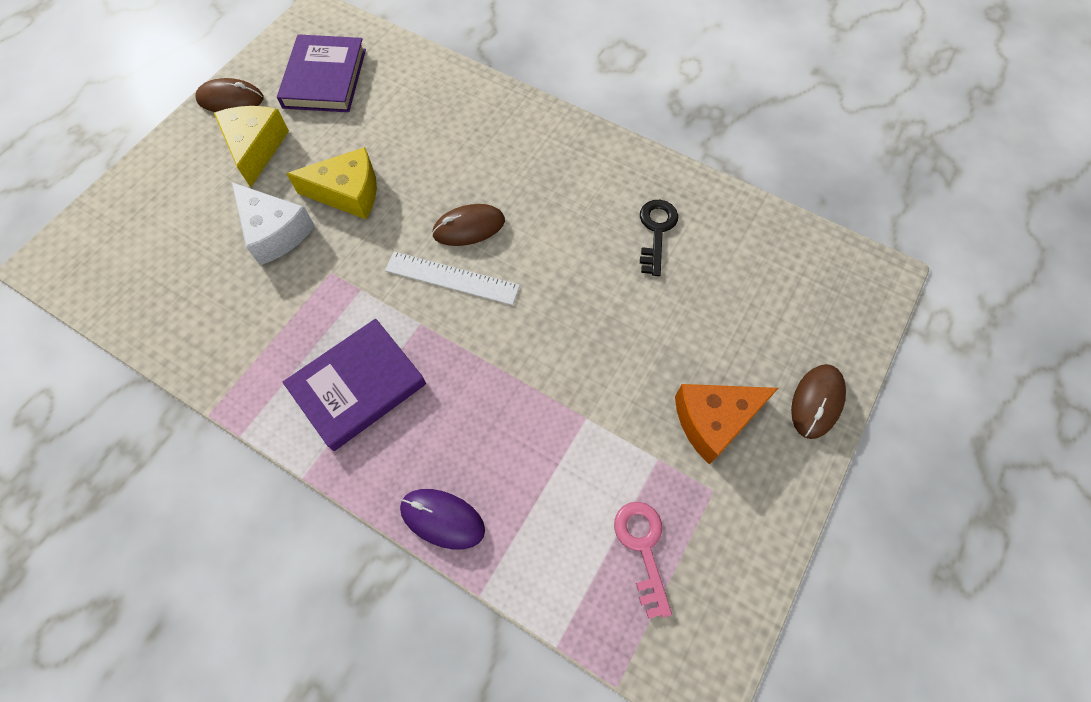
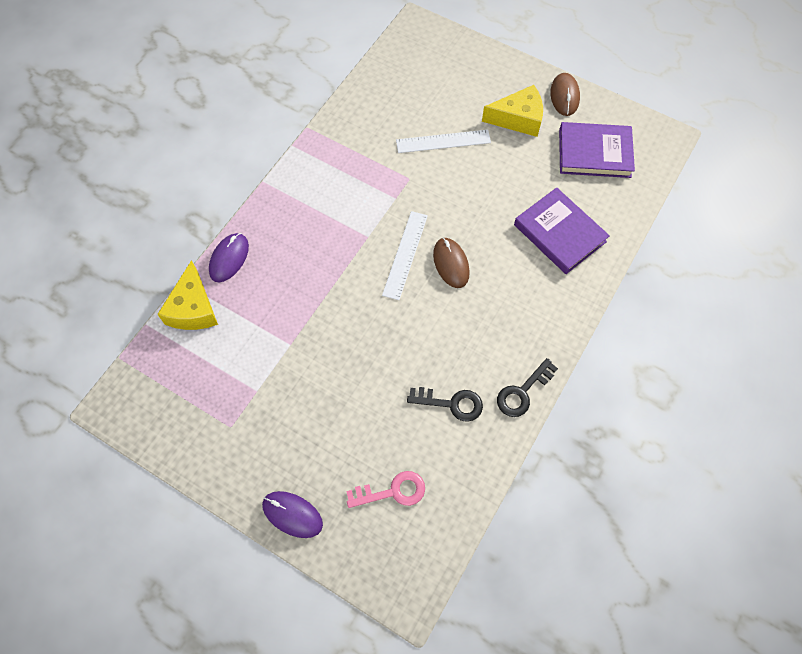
camera: 90 degrees right, 0 degrees up
white cheese [232,182,315,265] -> white ruler [396,130,491,153]
purple book [283,319,426,451] -> purple book moved to [514,187,610,274]
yellow cheese [286,147,377,219] -> yellow cheese moved to [157,260,218,330]
pink key [614,502,672,619] -> pink key moved to [346,471,425,508]
orange cheese [675,384,778,465] -> none
brown mouse [791,364,846,439] -> purple mouse [262,491,323,538]
none -> black key [497,358,558,417]

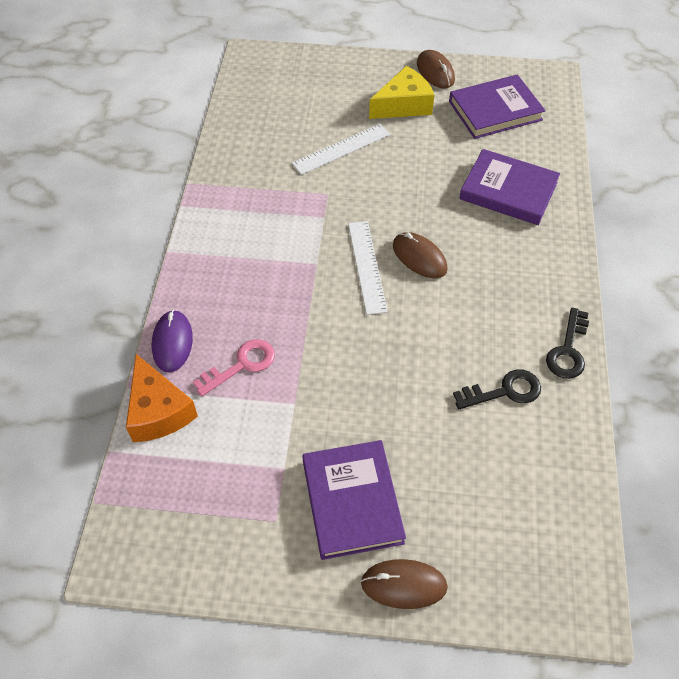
camera: 25 degrees left, 10 degrees down
yellow cheese [157,260,218,330] -> orange cheese [126,354,198,442]
purple mouse [262,491,323,538] -> brown mouse [361,559,448,609]
pink key [346,471,425,508] -> pink key moved to [193,339,275,396]
none -> purple book [302,440,406,560]

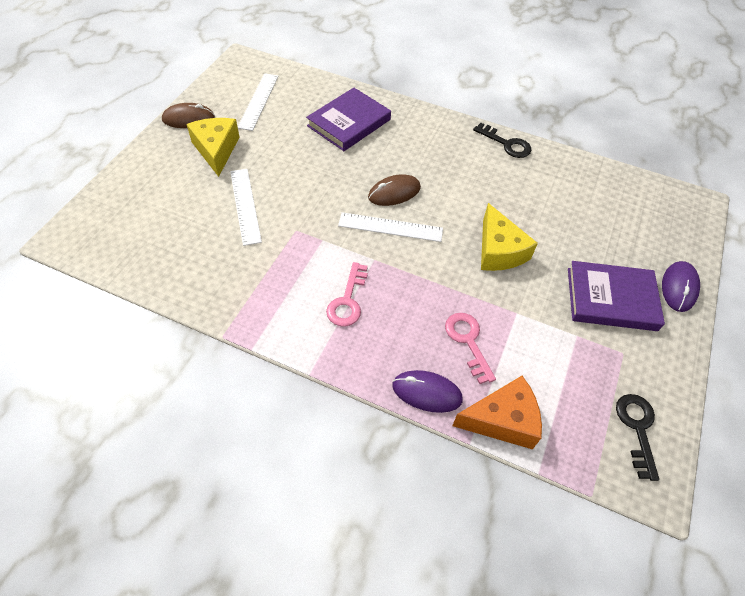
camera: 75 degrees left, 0 degrees up
brown mouse [361,559,448,609] -> purple mouse [662,261,700,312]
purple book [449,74,546,139] -> white ruler [238,73,279,131]
black key [453,369,541,409] -> black key moved to [616,394,659,481]
none -> pink key [326,262,368,327]
none -> yellow cheese [481,203,538,271]

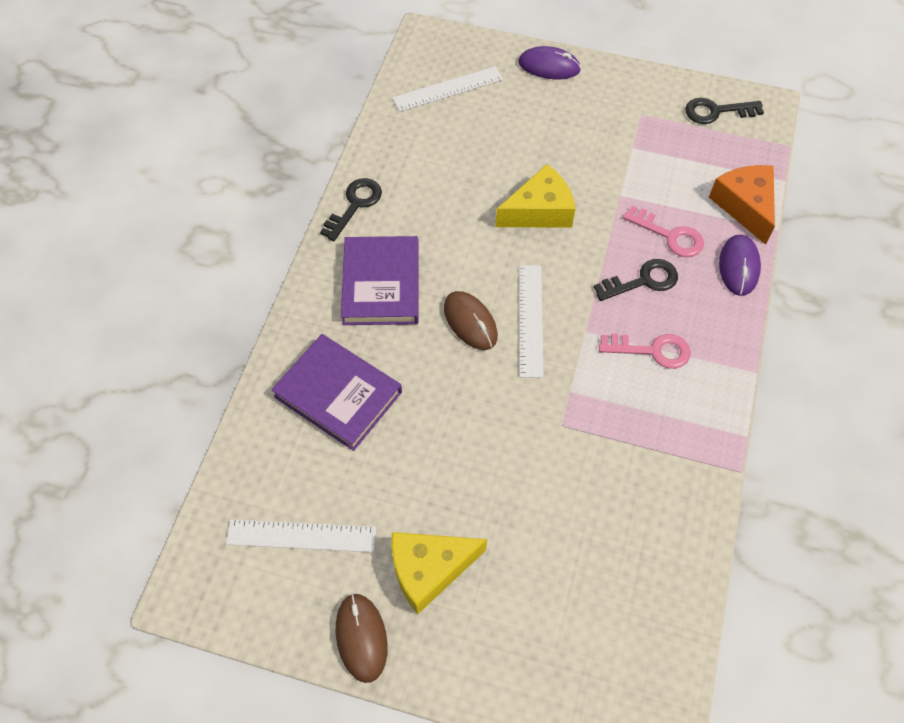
camera: 95 degrees left, 5 degrees up
white ruler [230,169,262,246] -> white ruler moved to [392,66,503,112]
pink key [445,313,496,384] -> pink key turned 120 degrees counterclockwise [623,206,704,257]
purple book [568,261,665,331] -> purple book moved to [341,236,419,325]
none -> black key [594,259,678,301]

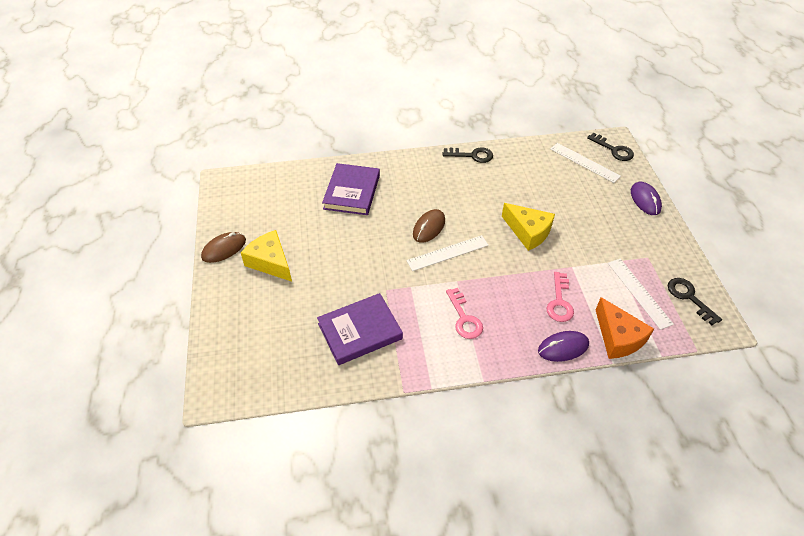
camera: 65 degrees right, 10 degrees down
white ruler [226,519,376,552] -> white ruler moved to [608,259,674,330]
purple book [341,236,419,325] -> purple book moved to [317,293,403,365]
black key [594,259,678,301] -> black key moved to [587,133,634,161]
orange cheese [709,165,775,245] -> orange cheese turned 105 degrees clockwise [596,297,654,359]

